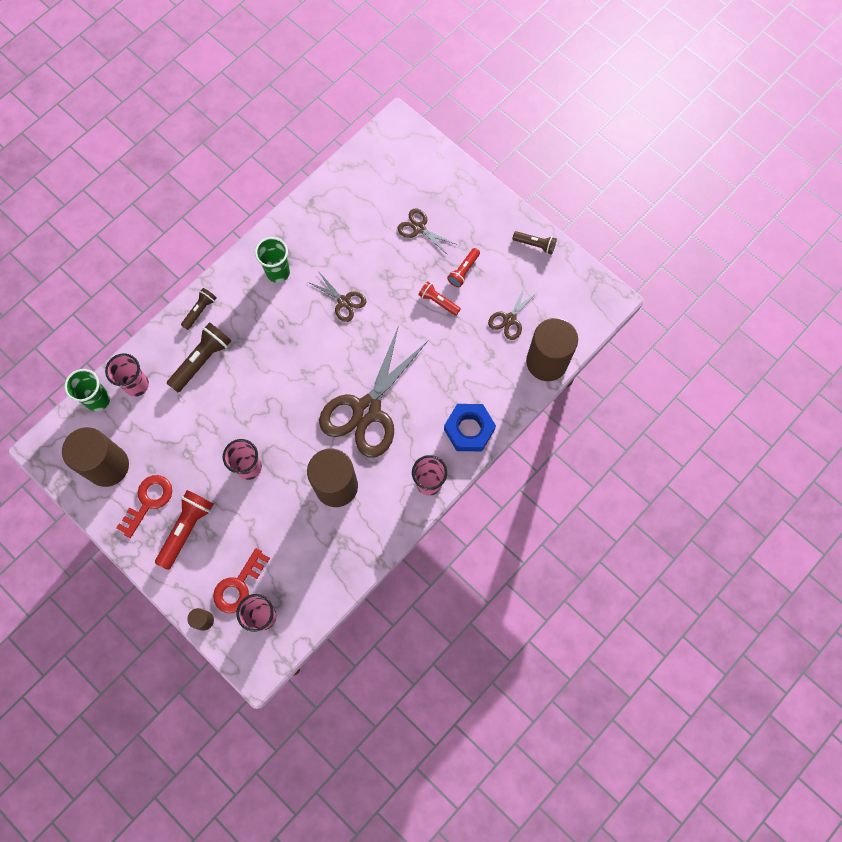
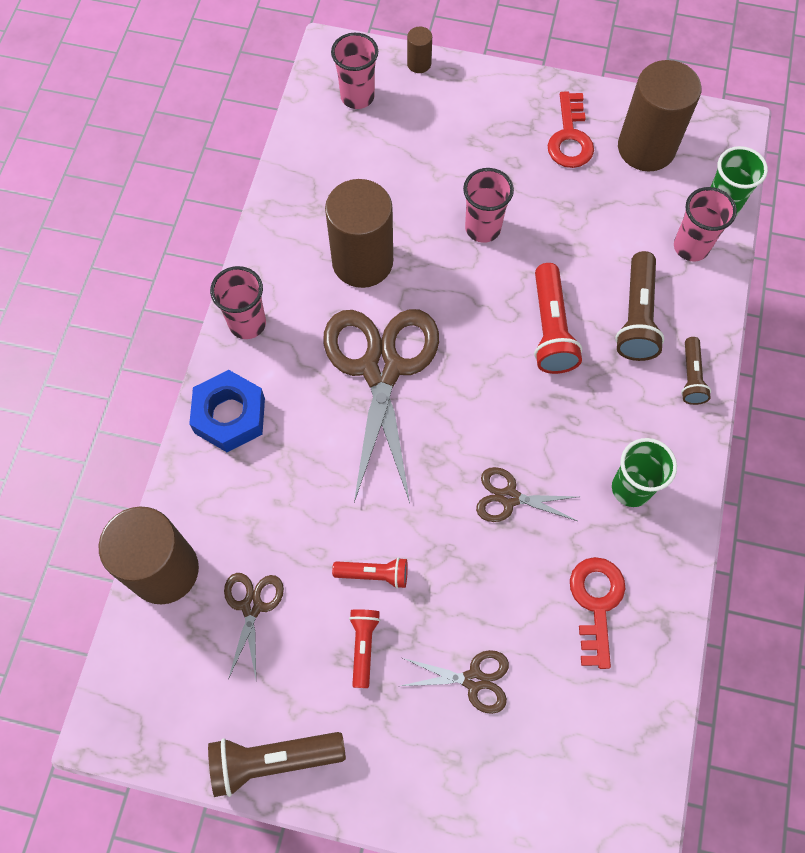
camera: 150 degrees right, 5 degrees down
red flashlight [155,490,213,570] -> red flashlight moved to [534,263,582,374]
red key [213,548,270,613] -> red key moved to [570,557,625,669]
brown flashlight [513,231,557,255] -> brown flashlight [208,732,346,797], size x1.67

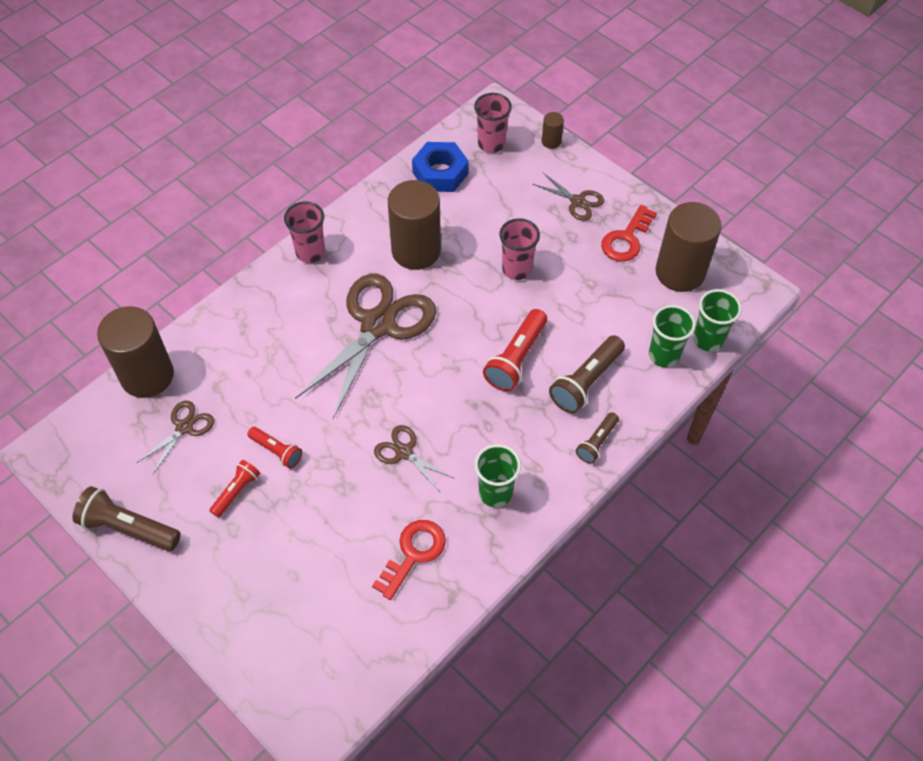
camera: 30 degrees right, 10 degrees down
blue nut [189,370,265,452] -> blue nut moved to [412,142,469,192]
brown scissors [401,650,509,714] -> brown scissors moved to [532,173,604,221]
pink cup [674,187,737,261] -> green cup [649,305,696,367]

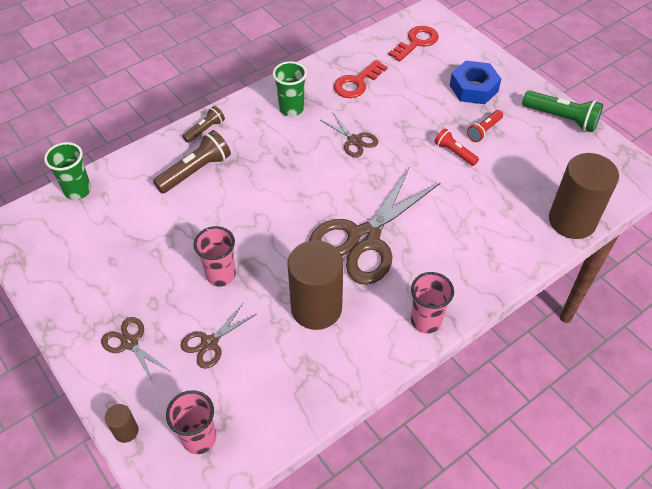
camera: 170 degrees left, 5 degrees down
brown flashlight [73,486,181,551] -> green flashlight [522,90,603,132]
brown scissors [137,401,214,474] -> brown scissors moved to [180,304,257,369]
blue nut [412,142,469,192] -> blue nut moved to [450,61,501,104]
red flashlight [483,309,547,391] -> none
red key [601,205,657,262] -> red key moved to [388,26,439,61]
green cup [649,305,696,367] -> none
brown cylinder [655,202,722,292] -> none

